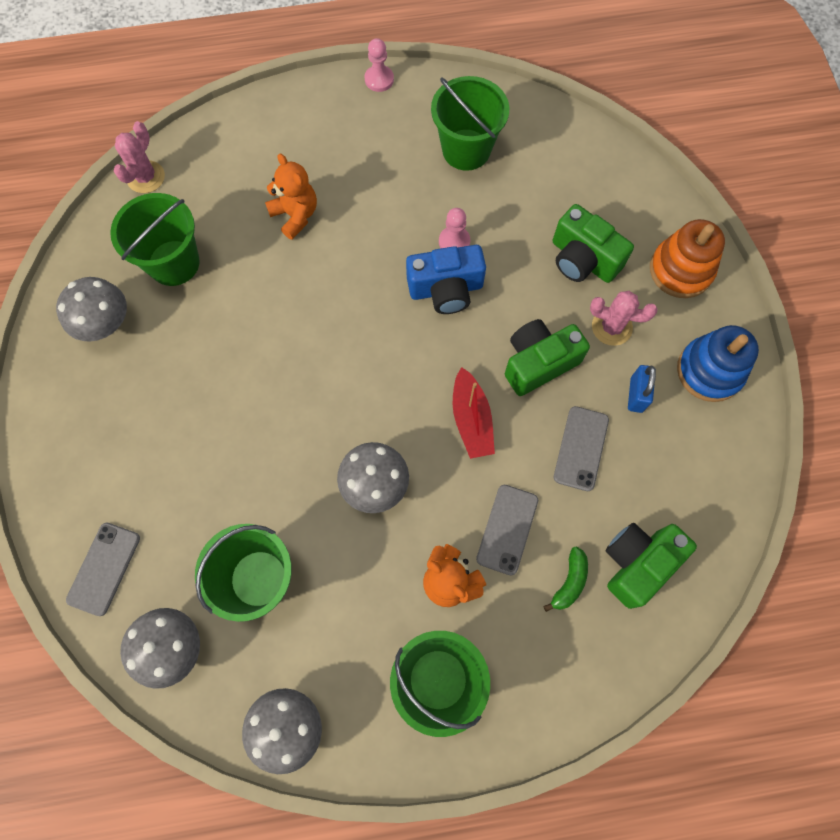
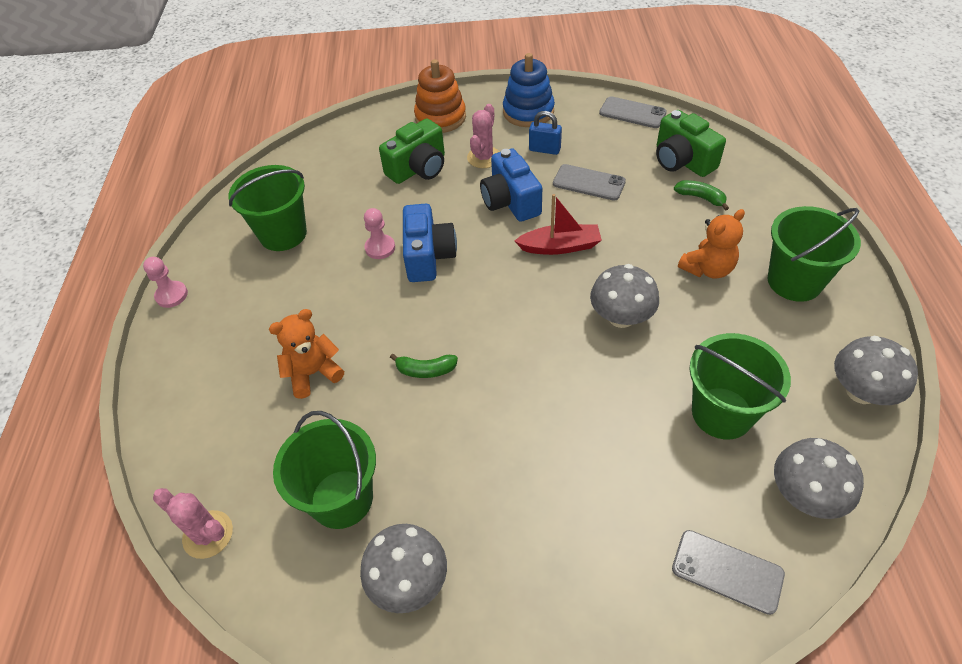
camera: 80 degrees left, 20 degrees down
grey phone [476,485,538,576] -> grey phone moved to [599,96,667,128]
green camera [505,319,590,396] -> blue camera [480,149,542,222]
none -> green banana [390,354,458,378]

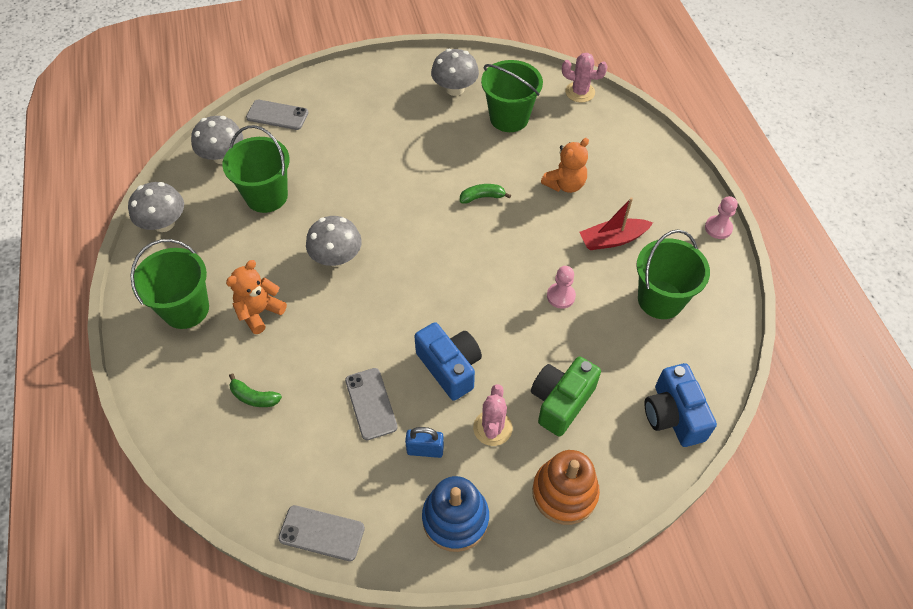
camera: 165 degrees right, 5 degrees up
blue camera [403,204,457,282] -> blue camera moved to [644,363,717,447]
red boat [515,194,602,255] -> red boat moved to [580,197,653,250]
grey phone [553,164,626,201] -> grey phone turned 60 degrees clockwise [345,368,398,440]
green camera [656,110,726,177] -> none

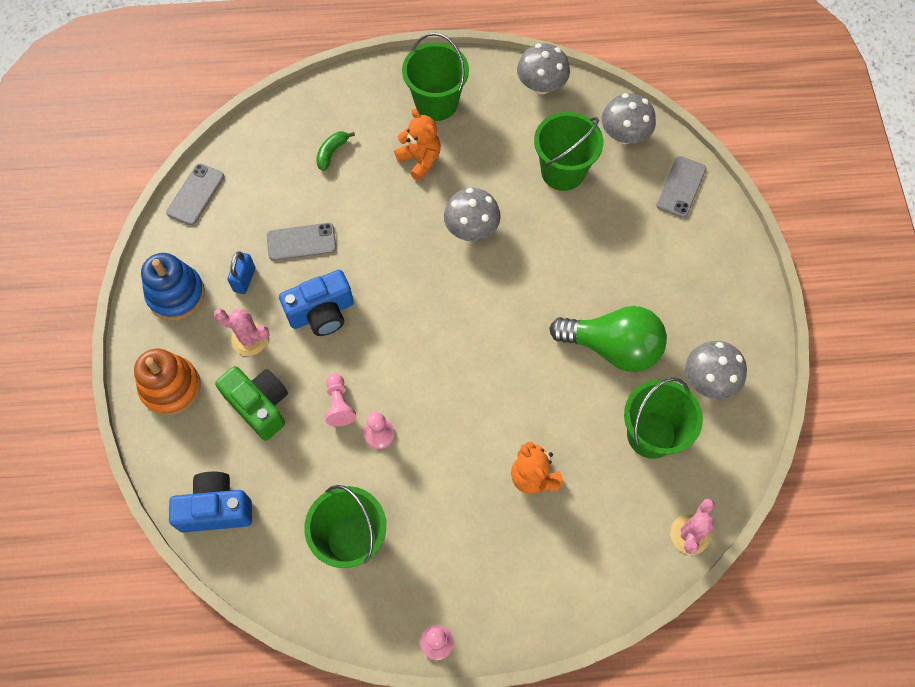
camera: 100 degrees right, 10 degrees up
green banana [460,184,511,204] -> none
red boat [580,197,653,250] -> none
none -> pink pawn [325,374,356,426]
none -> green light bulb [549,306,667,372]

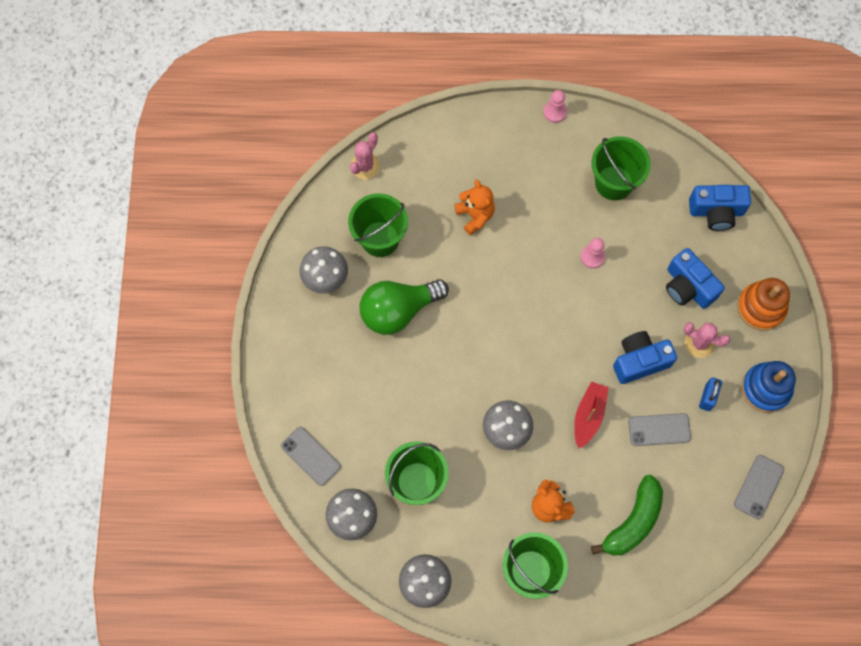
camera: 175 degrees left, 5 degrees up
green camera [215,366,288,441] -> blue camera [666,248,725,309]
green banana [316,131,355,171] -> green banana [591,475,663,556], size x1.96
pink pawn [325,374,356,426] -> none
green light bulb [549,306,667,372] -> green light bulb turned 45 degrees counterclockwise [360,279,449,335]
grey phone [656,156,706,218] -> grey phone turned 75 degrees counterclockwise [281,427,341,486]
none -> red boat [574,381,609,449]

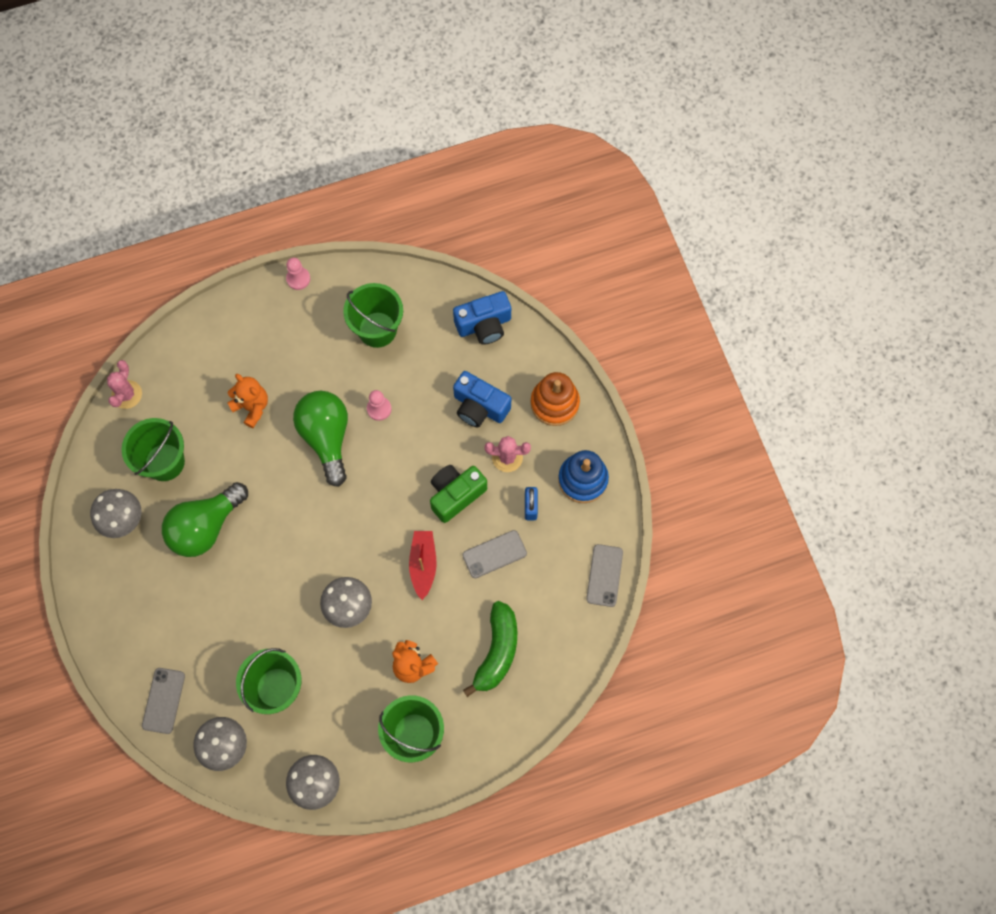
camera: 20 degrees left, 0 degrees up
grey phone [281,427,341,486] -> grey phone turned 75 degrees clockwise [142,668,185,734]
blue camera [613,331,677,384] -> green camera [430,465,487,523]
none -> green light bulb [293,391,348,487]

